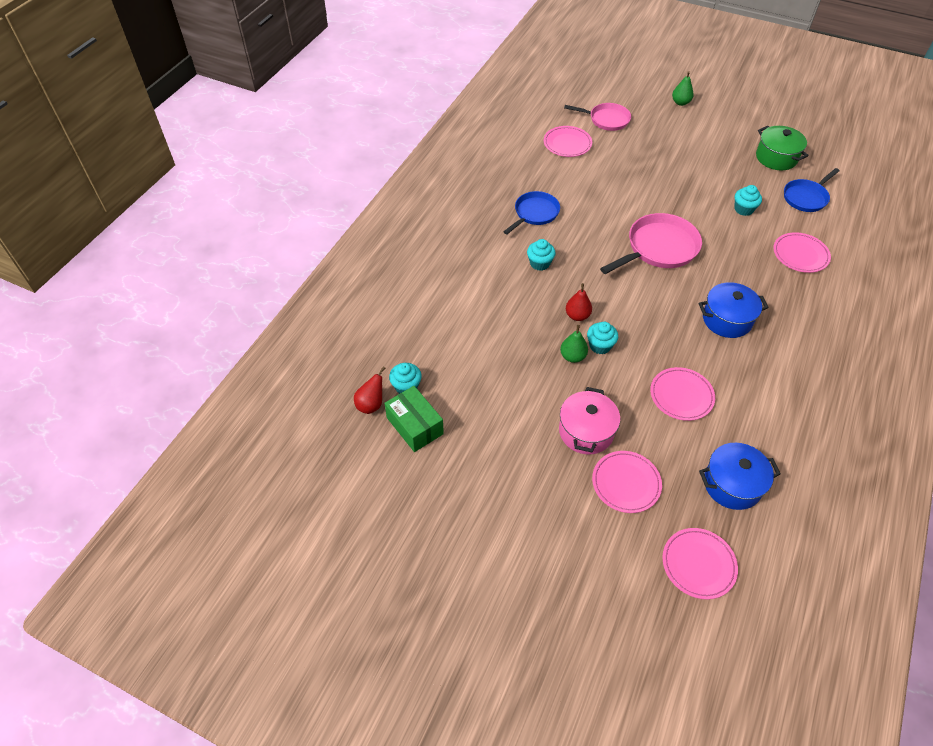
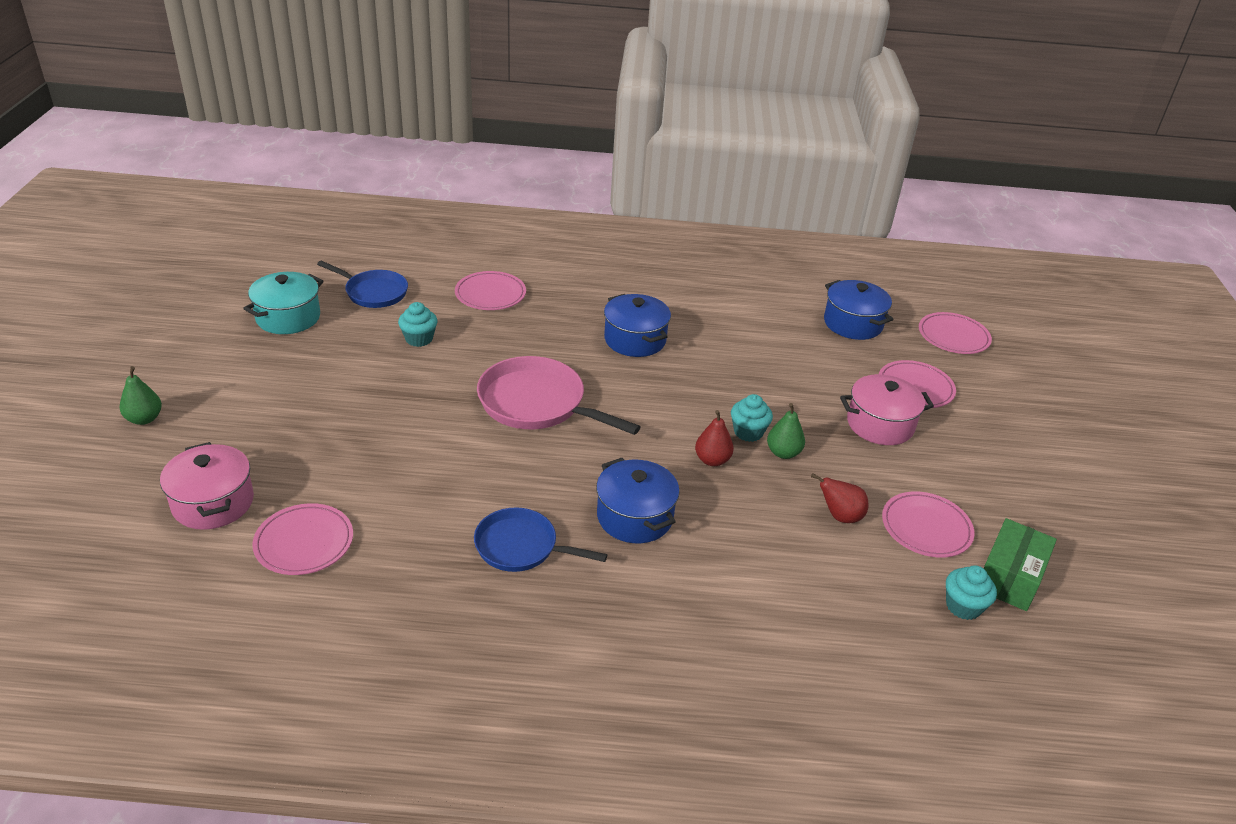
camera: 115 degrees left, 15 degrees down
red pear [354,366,385,414] -> red pear moved to [811,473,868,523]
turquoise cupcake [527,239,556,271] -> blue pot [596,458,680,543]
pink pan [564,103,631,131] -> pink pot [160,442,254,530]
pink plate [650,367,715,421] -> pink plate moved to [882,491,974,558]
green pot [756,126,808,170] -> turquoise pot [243,272,324,334]

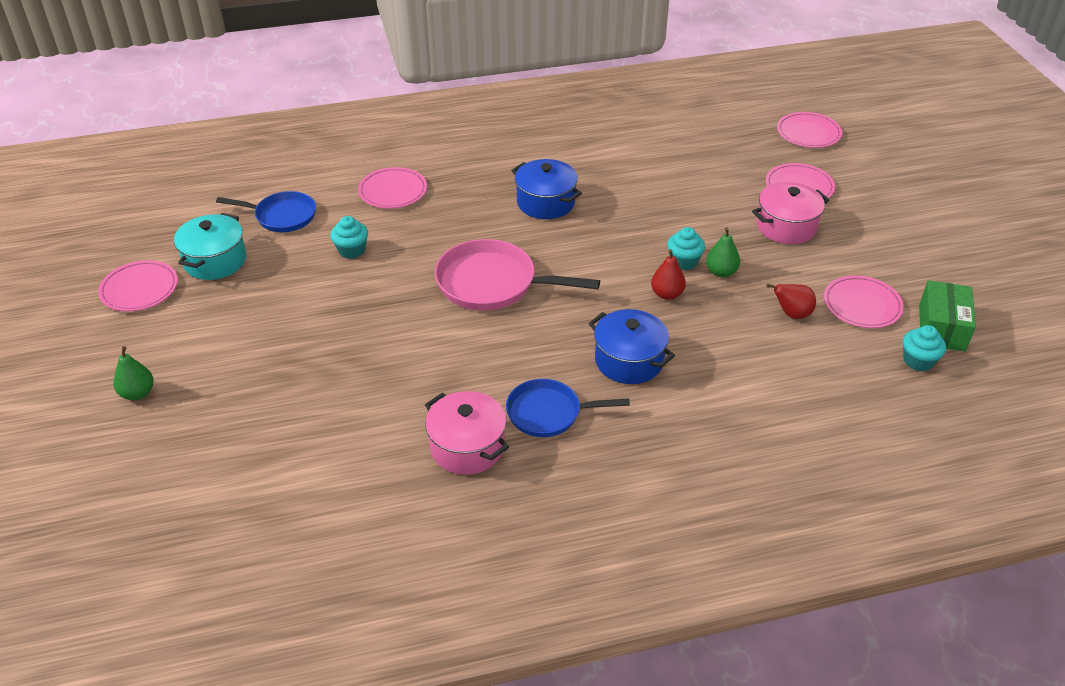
camera: 15 degrees left, 5 degrees up
pink pot [160,442,254,530] -> pink pot moved to [425,391,509,475]
pink plate [252,503,353,575] -> pink plate moved to [98,260,178,311]
blue pot [824,280,894,340] -> none

